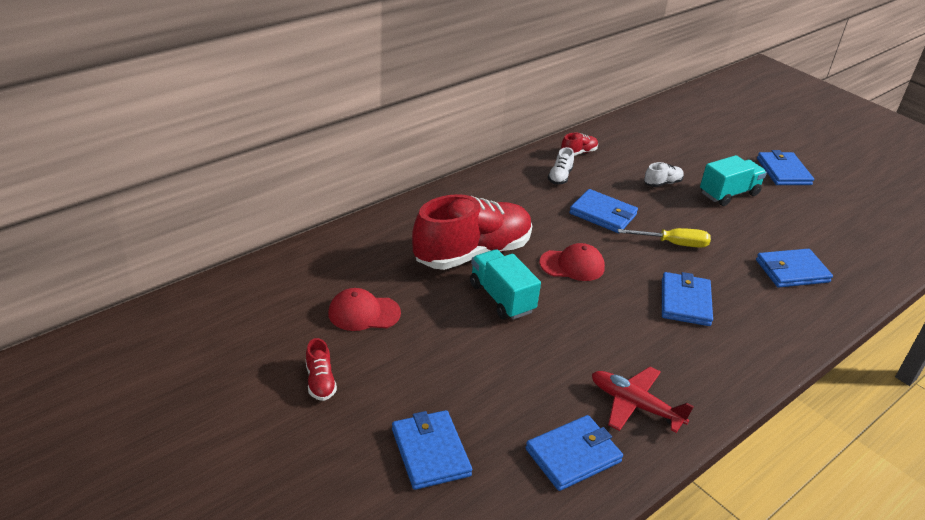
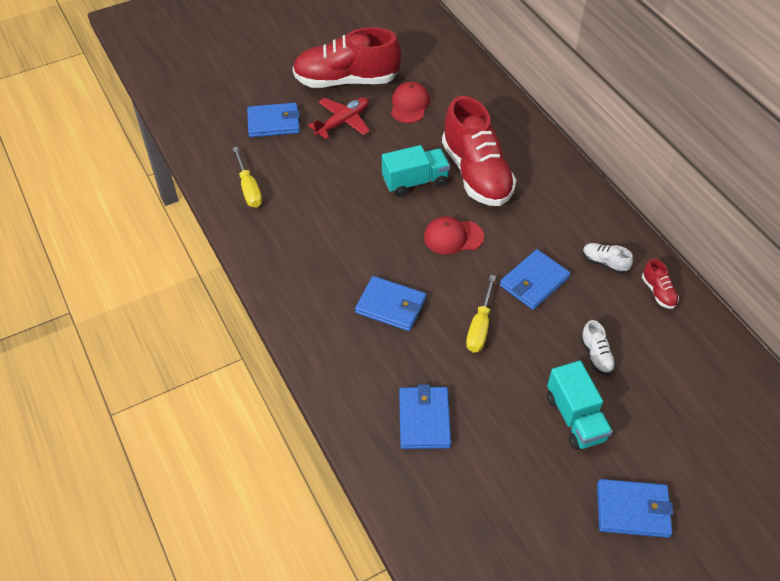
camera: 105 degrees right, 15 degrees up
red shoe [306,338,337,401] -> red shoe [292,27,401,88], size x2.49
blue wallet [525,415,623,491] -> yellow screwdriver [232,147,262,208]
red cap [539,243,605,281] -> red cap turned 75 degrees clockwise [424,216,484,255]
red plane [592,366,694,433] -> red plane moved to [308,98,370,139]

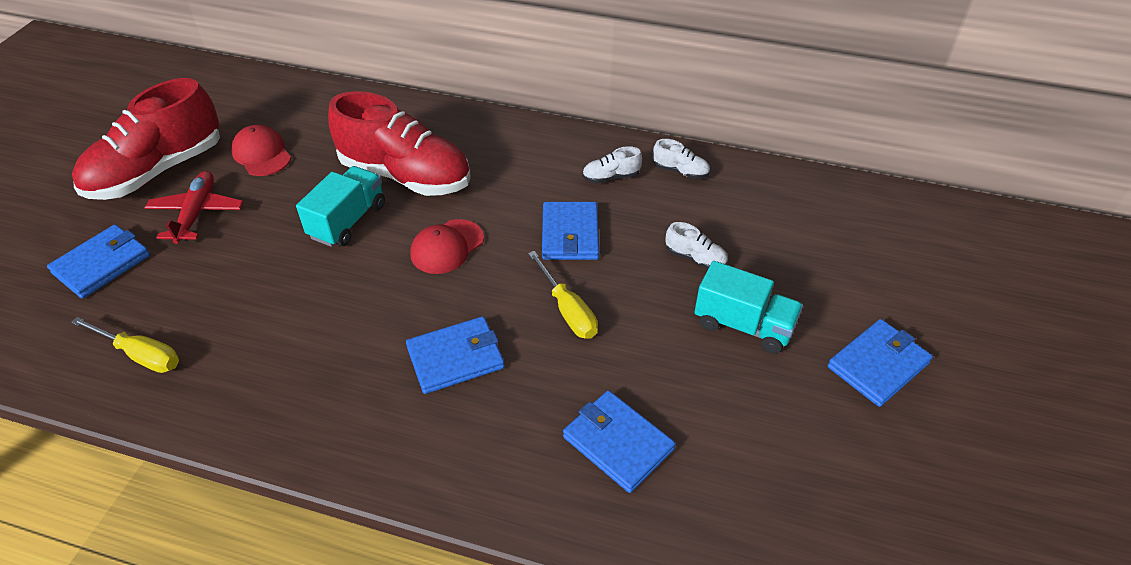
camera: 45 degrees left, 5 degrees down
red shoe [642,259,679,309] -> white shoe [653,139,710,179]

